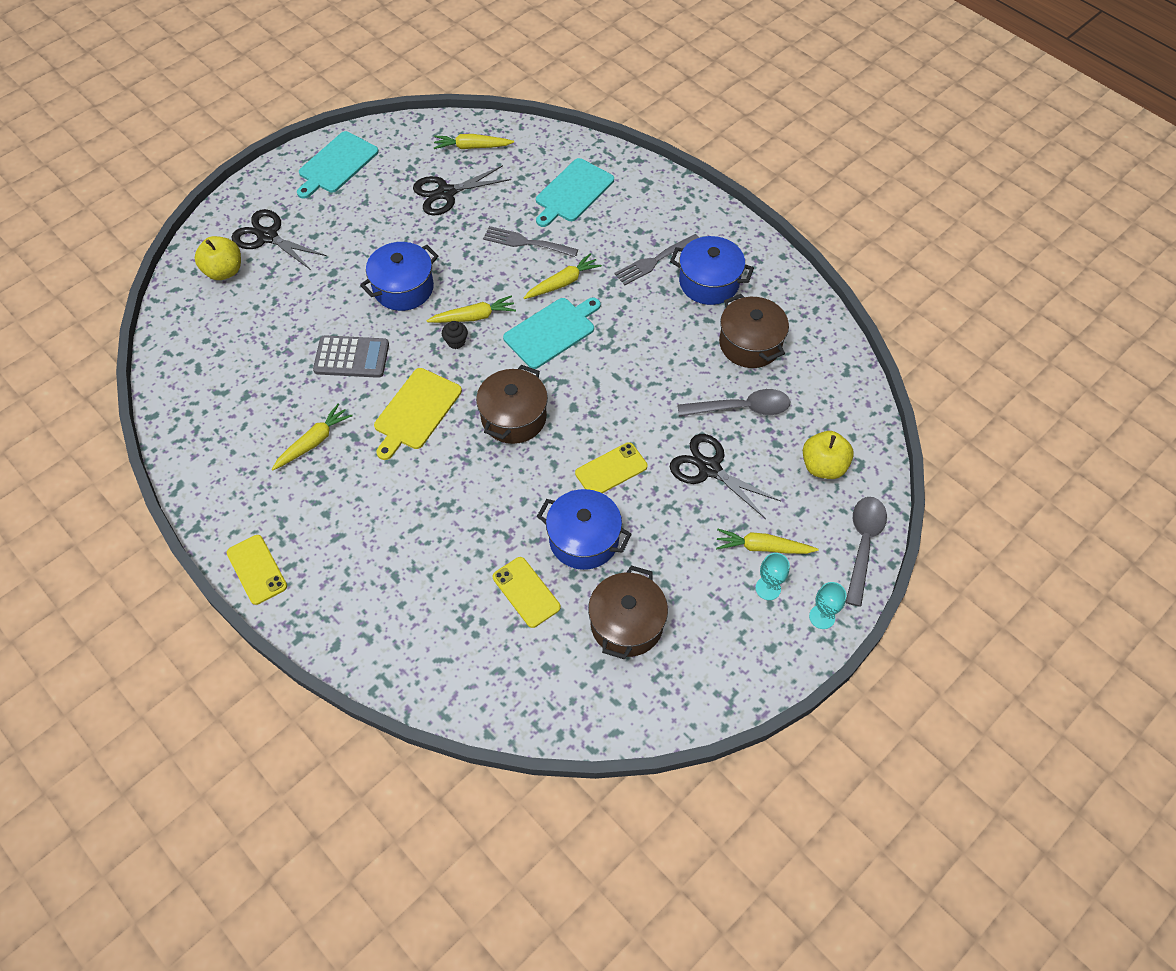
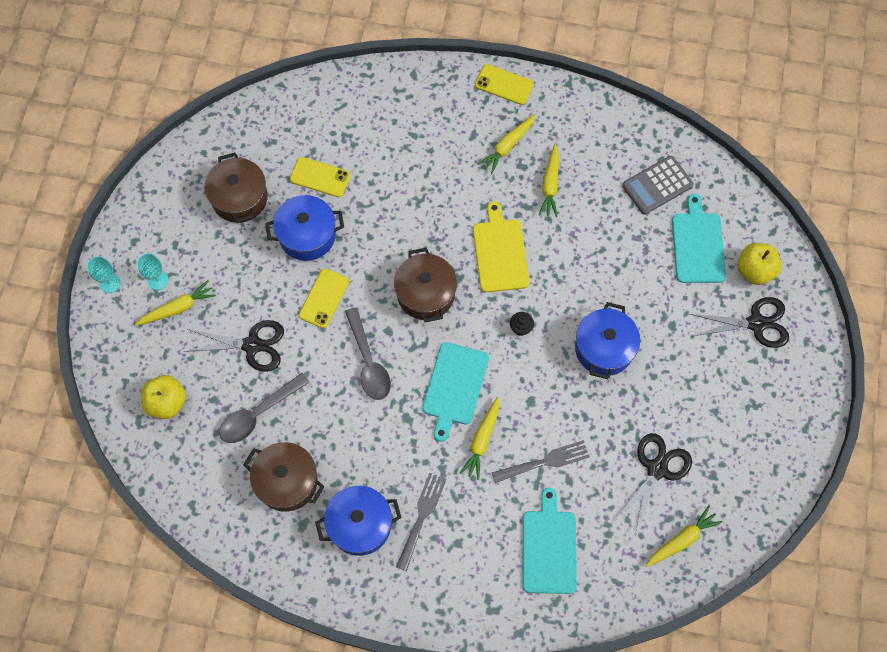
camera: 145 degrees right, 10 degrees up
turquoise cutting board [297,131,379,199] -> turquoise cutting board moved to [672,194,726,283]
grey calculator [313,335,389,378] -> grey calculator moved to [622,156,694,215]
yellow carrot [427,295,516,323] -> yellow carrot moved to [478,114,535,174]
grey spoon [845,497,887,607] -> grey spoon moved to [345,307,391,400]

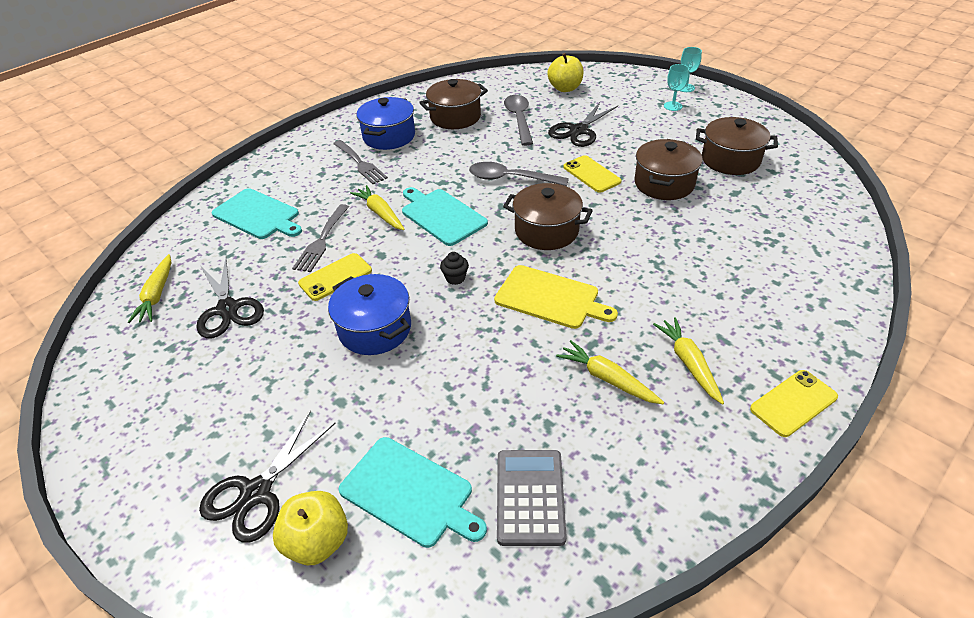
camera: 125 degrees right, 25 degrees down
yellow carrot [135,280,216,326] -> none
blue pot [265,195,344,261] -> brown pot [634,139,703,200]
yellow phone [290,157,351,197] -> yellow phone moved to [298,253,372,301]

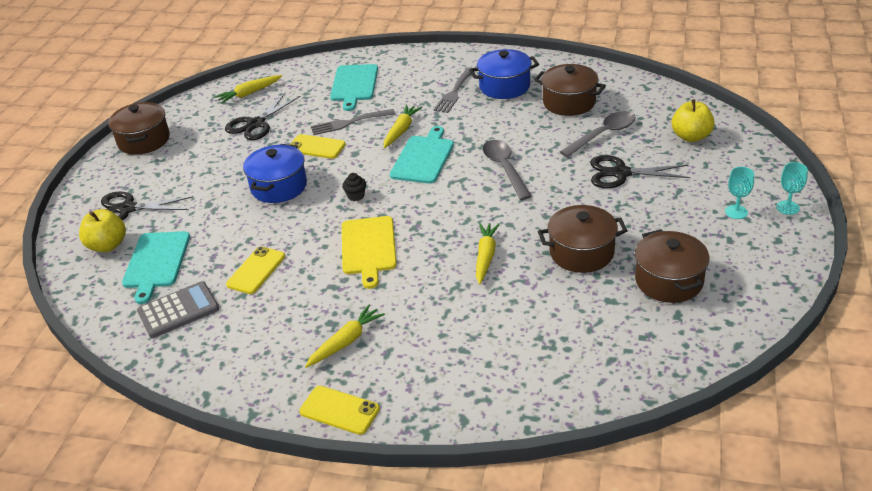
camera: 60 degrees right, 5 degrees down
brown pot [503,183,593,250] -> brown pot moved to [108,102,170,155]
yellow carrot [556,340,664,404] -> yellow carrot moved to [476,223,500,284]
yellow phone [563,155,621,193] -> yellow phone moved to [226,246,285,294]

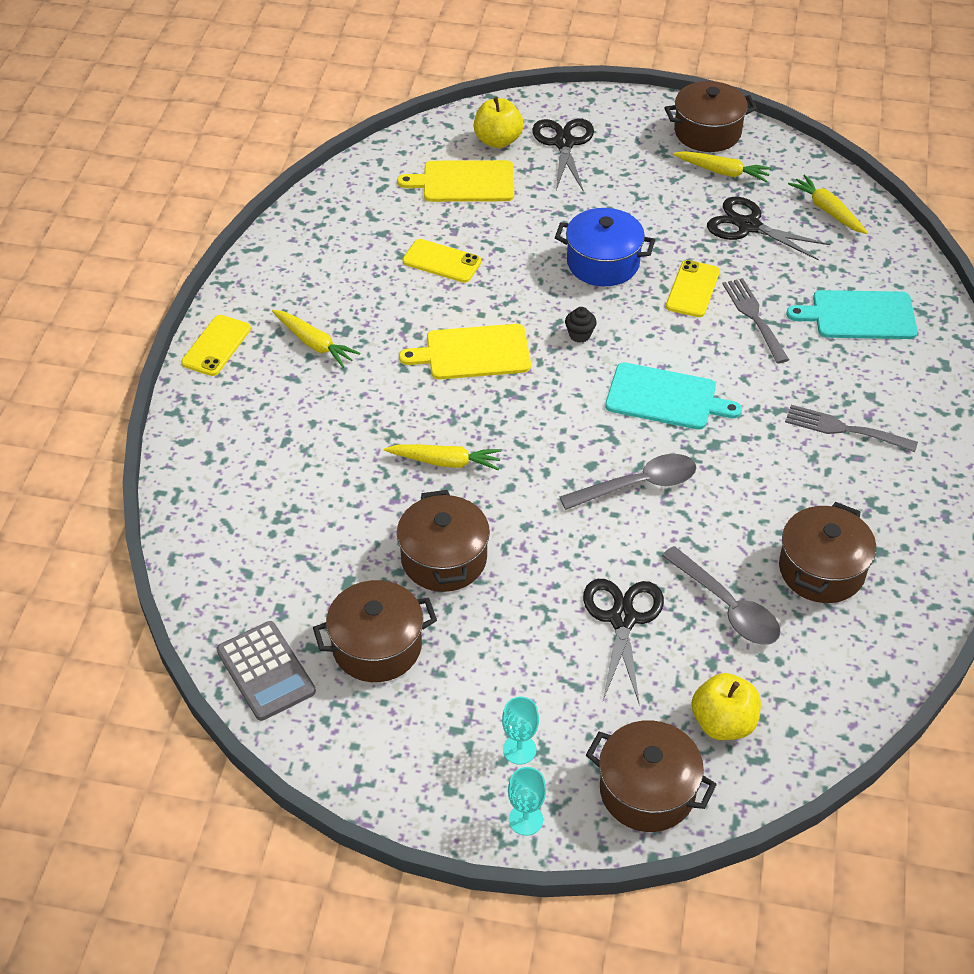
camera: 85 degrees right, 10 degrees up
turquoise cutting board [122,231,190,304] -> yellow cutting board [397,160,514,202]
grey calculator [137,282,219,338] -> grey calculator moved to [217,621,316,721]
yellow carrot [383,105,422,148] -> yellow carrot moved to [673,151,772,182]
blue pot [469,49,539,99] -> none
none -> brown pot [586,720,717,832]

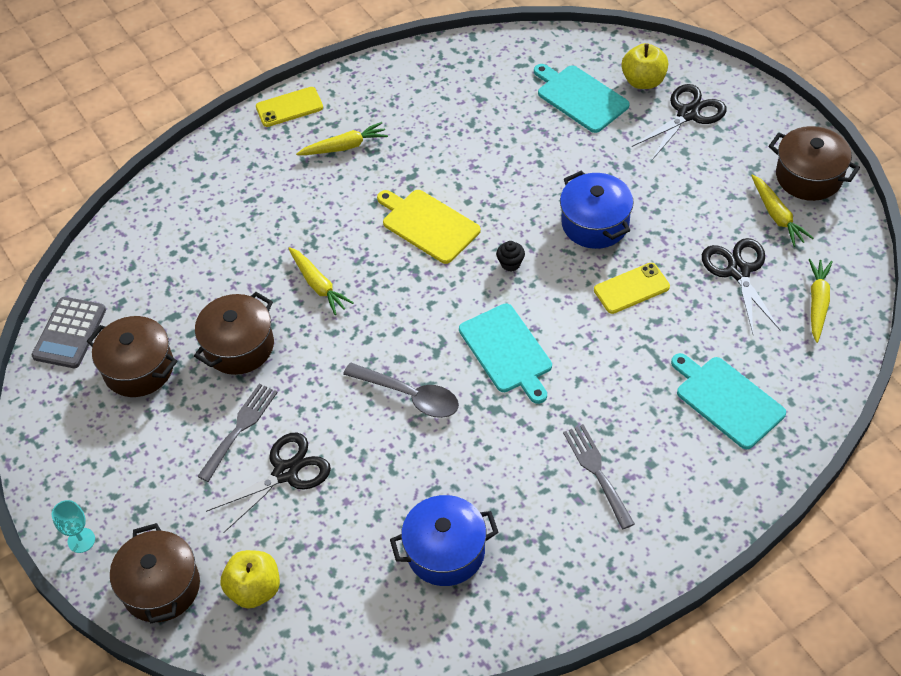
camera: 50 degrees right, 5 degrees up
yellow carrot [272,310,360,368] -> yellow carrot turned 105 degrees counterclockwise [296,122,388,155]
yellow cutting board [397,160,514,202] -> turquoise cutting board [534,64,630,133]
yellow phone [402,239,481,283] -> none
turquoise goblet [502,697,539,765] -> none
grey spoon [662,546,781,645] -> none
grey fork [722,278,789,364] -> grey fork moved to [197,384,278,482]
brown pot [779,502,876,603] -> blue pot [390,495,499,586]

